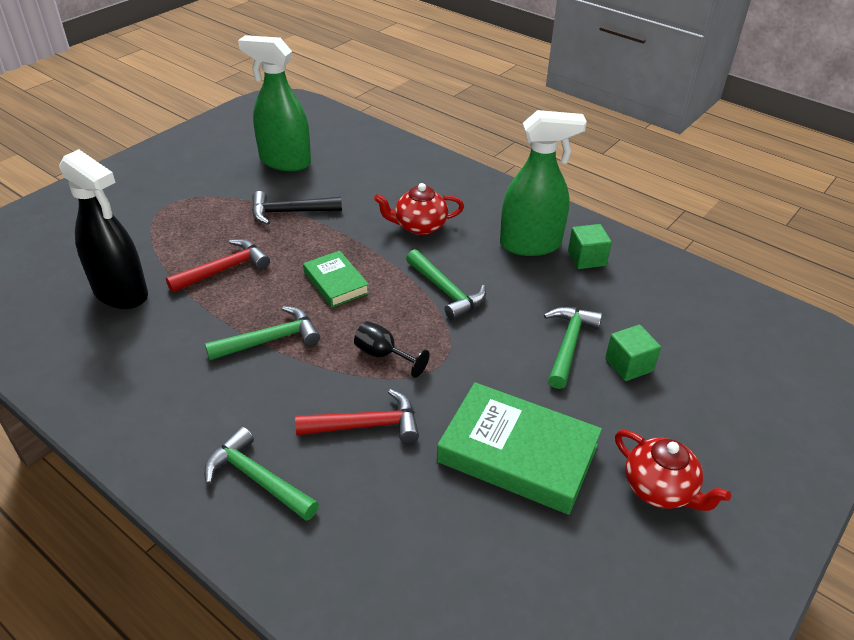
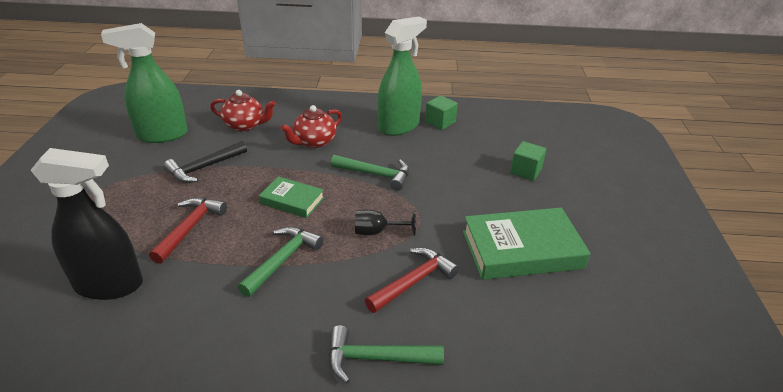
camera: 35 degrees left, 5 degrees down
green hammer [544,307,602,389] -> none
red teapot [615,430,731,511] -> red teapot moved to [210,90,276,131]

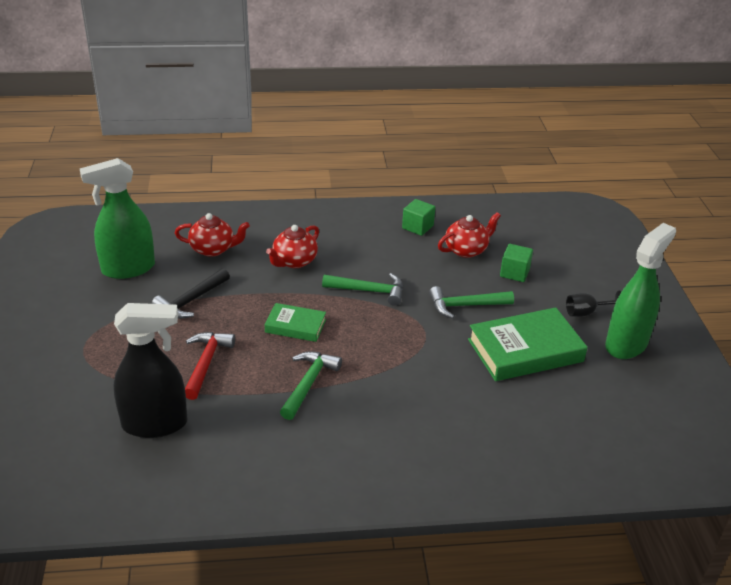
camera: 10 degrees left, 0 degrees up
green hammer [328,325,444,383] -> green hammer moved to [429,286,514,319]
black goblet [355,210,416,236] -> black goblet moved to [566,291,622,317]
red hammer [365,247,459,313] -> none
green spray bottle [378,17,427,136] -> green spray bottle moved to [605,223,676,359]
none -> red teapot [438,212,501,258]

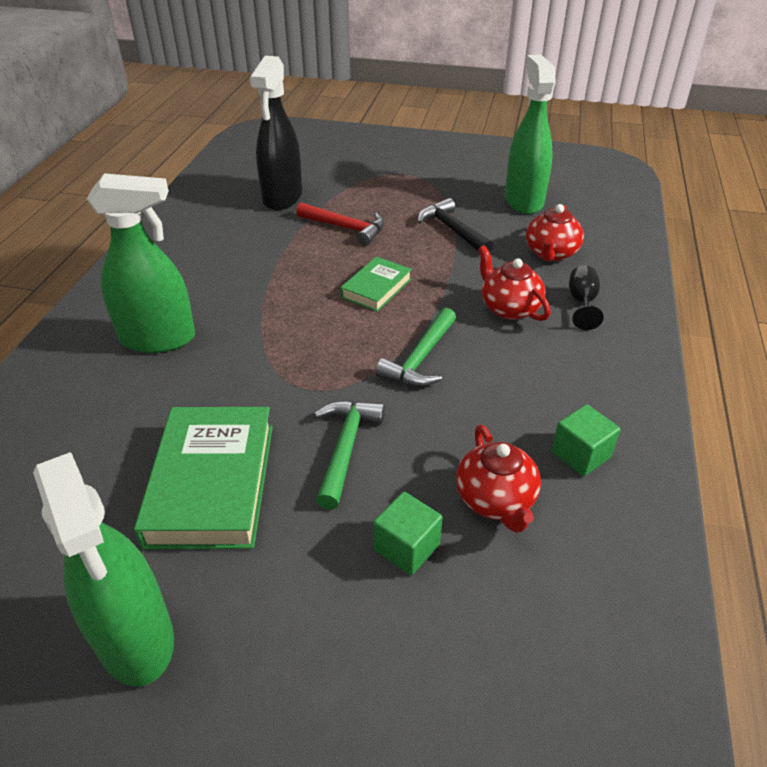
camera: 110 degrees right, 5 degrees up
green hammer [280,351,342,420] -> none
black goblet [566,291,622,317] -> black goblet moved to [569,265,604,330]
none -> green spray bottle [87,173,195,353]

